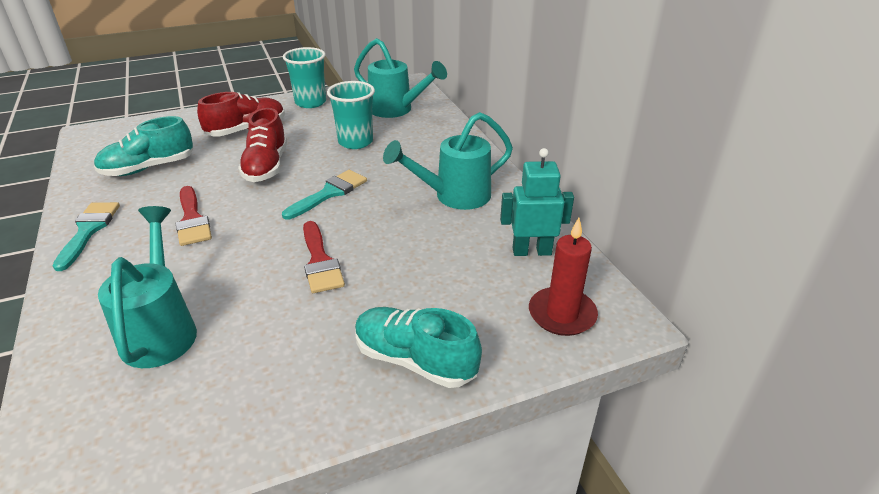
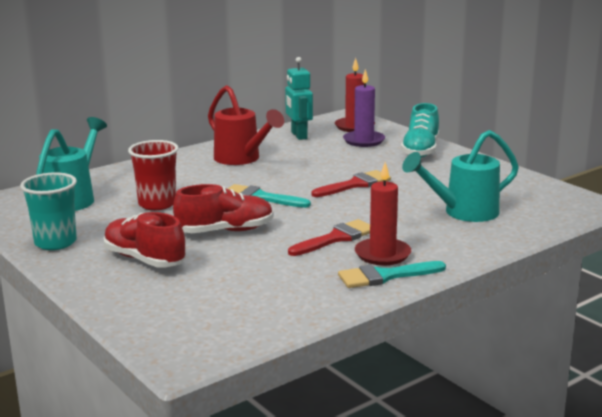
camera: 105 degrees left, 15 degrees down
turquoise shoe [94,116,193,176] -> none
turquoise cup [327,81,375,149] -> red cup [128,140,179,210]
turquoise watering can [383,112,513,210] -> red watering can [208,85,284,165]
none -> purple candle [343,69,385,147]
none -> red candle [355,162,411,265]

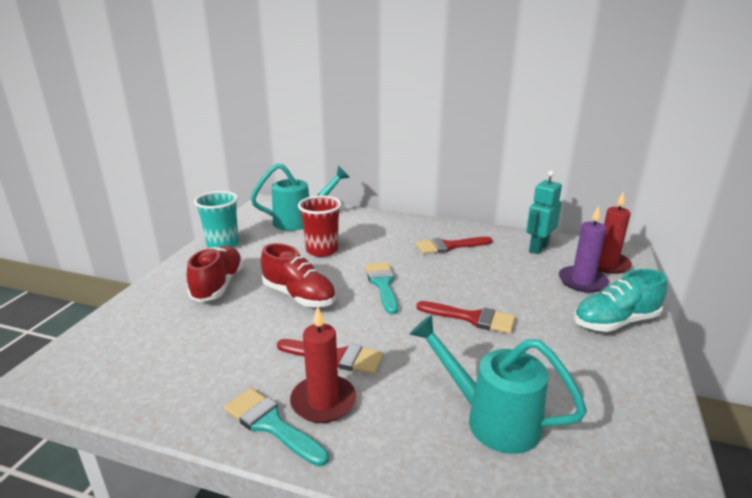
camera: 55 degrees right, 5 degrees up
red watering can [208,85,284,165] -> red brush [416,237,493,254]

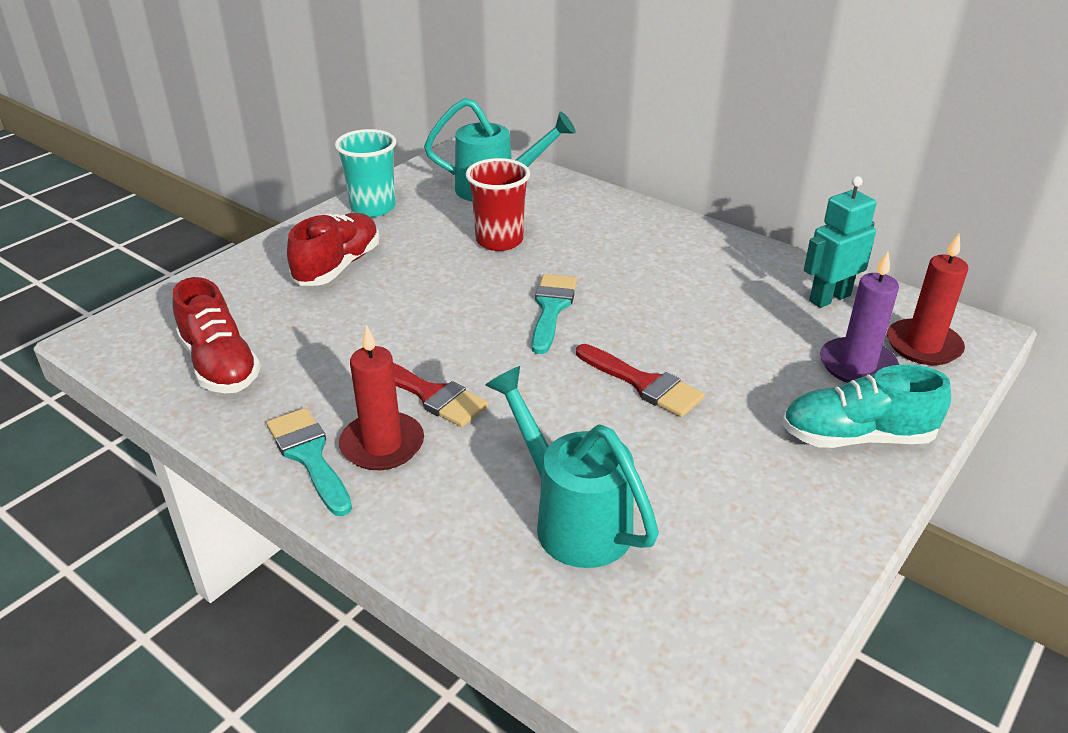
camera: 20 degrees right, 10 degrees up
red shoe [261,243,336,307] -> red shoe moved to [173,277,261,393]
red brush [416,237,493,254] -> none

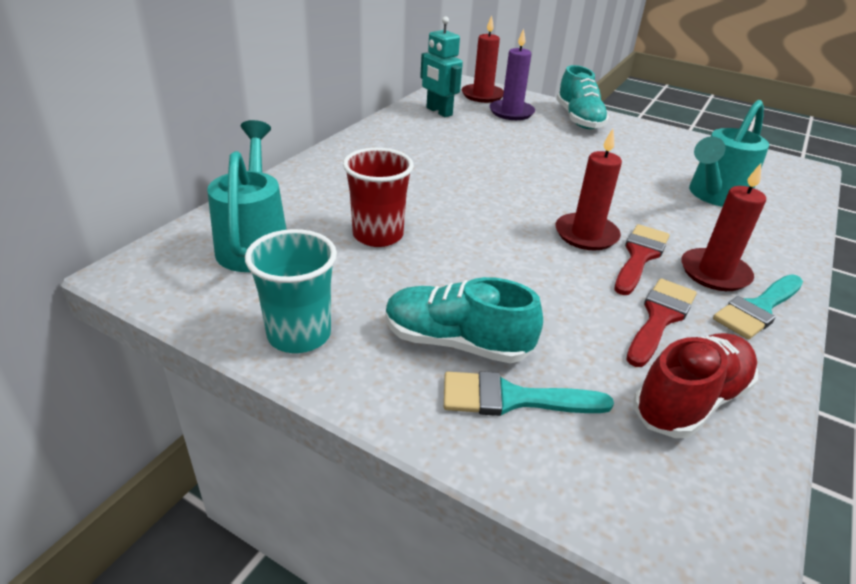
camera: 100 degrees left, 0 degrees up
red shoe [287,213,379,286] -> turquoise shoe [385,277,543,363]
turquoise brush [532,274,577,354] -> turquoise brush moved to [444,371,614,416]
red brush [576,344,705,417] -> red brush moved to [626,279,697,367]
none -> red candle [555,129,622,250]

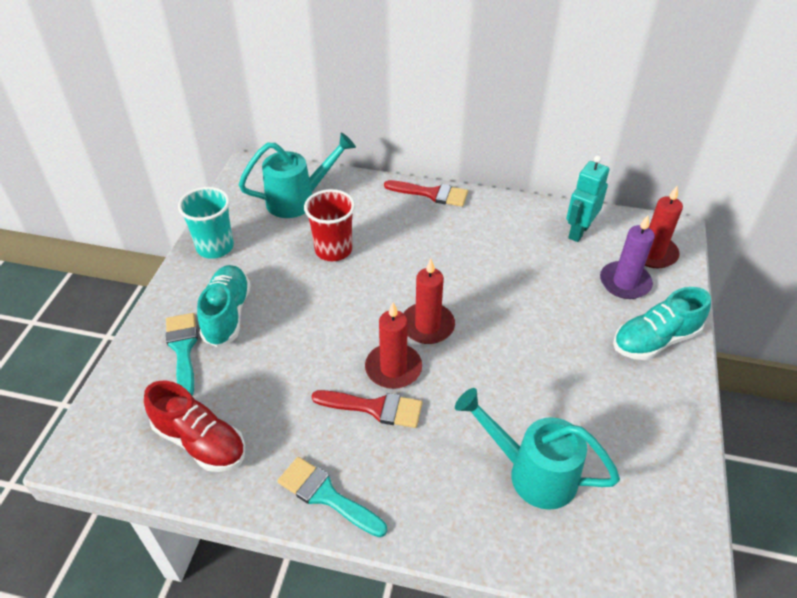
camera: 75 degrees right, 10 degrees up
red brush [626,279,697,367] -> red brush moved to [384,180,468,207]
red candle [681,163,766,291] -> red candle moved to [404,259,455,344]

